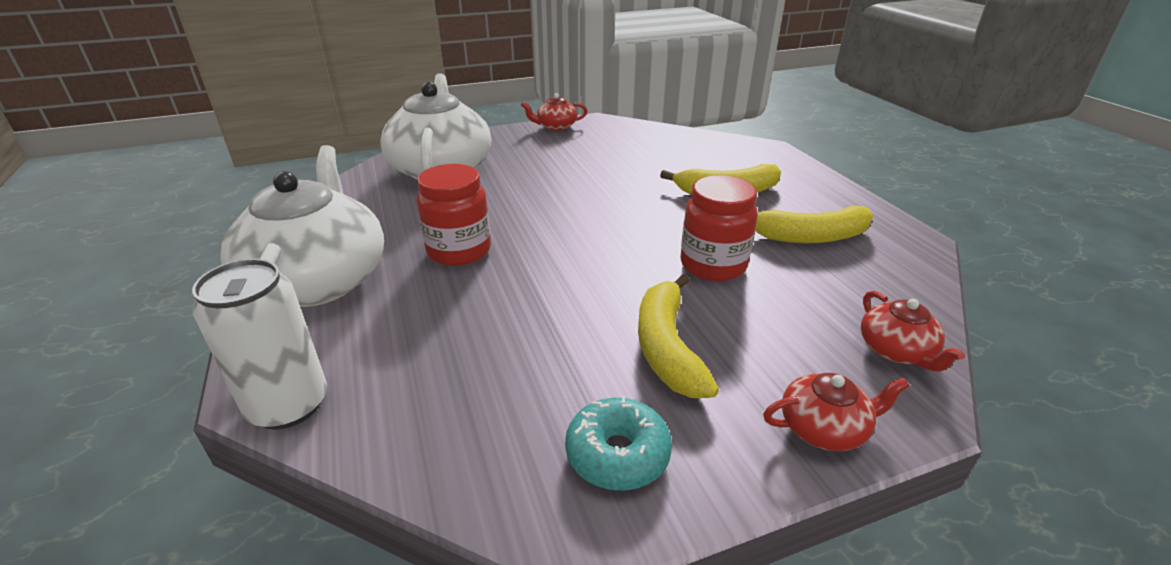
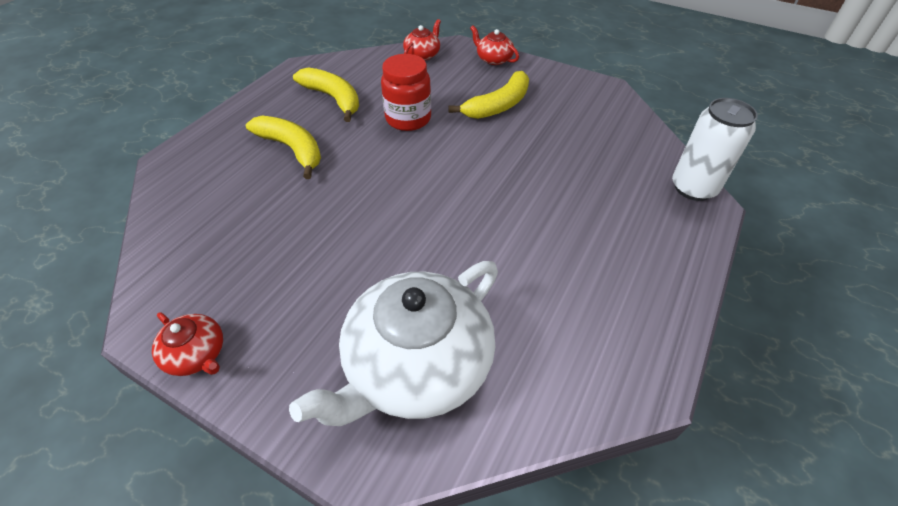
camera: 130 degrees left, 15 degrees up
white teapot [220,145,384,307] -> none
red jar [417,164,491,266] -> none
turquoise donut [565,396,672,491] -> none

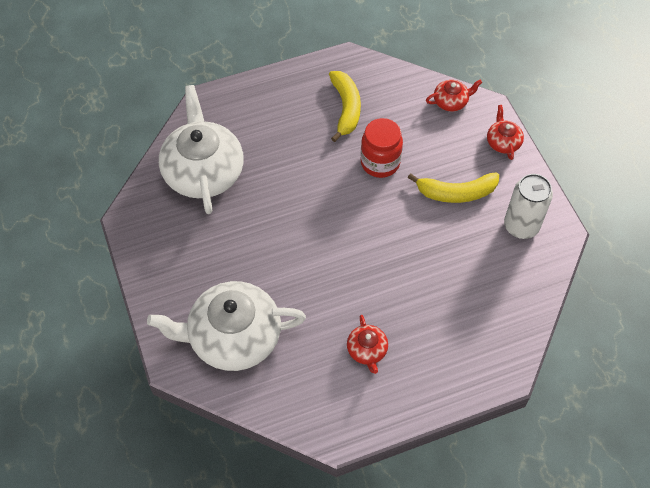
camera: 40 degrees right, 10 degrees up
red teapot [152,312,223,376] -> red teapot moved to [347,315,388,374]
yellow banana [246,115,321,179] -> none
white can [672,98,758,201] -> white can moved to [504,174,553,239]
none -> white teapot [159,85,244,214]

